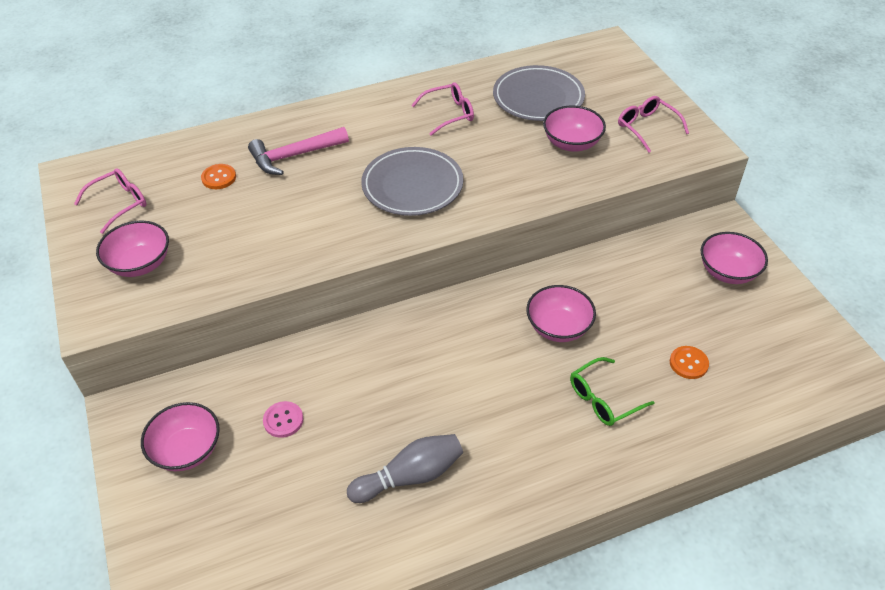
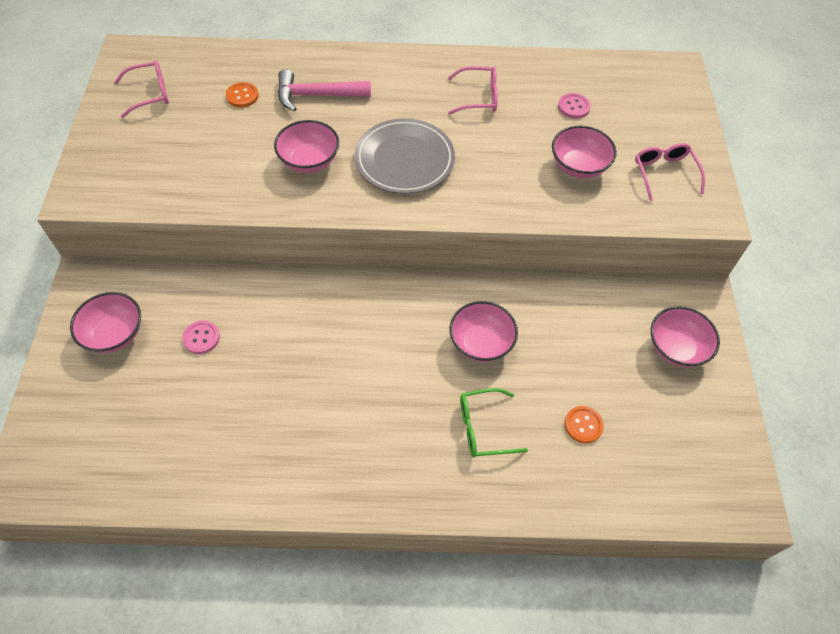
camera: 20 degrees right, 10 degrees up
pink bowl [96,220,169,277] -> pink bowl moved to [274,120,339,173]
grey bowling pin [347,434,463,503] -> none
grey plate [493,65,585,121] -> pink button [558,93,591,118]

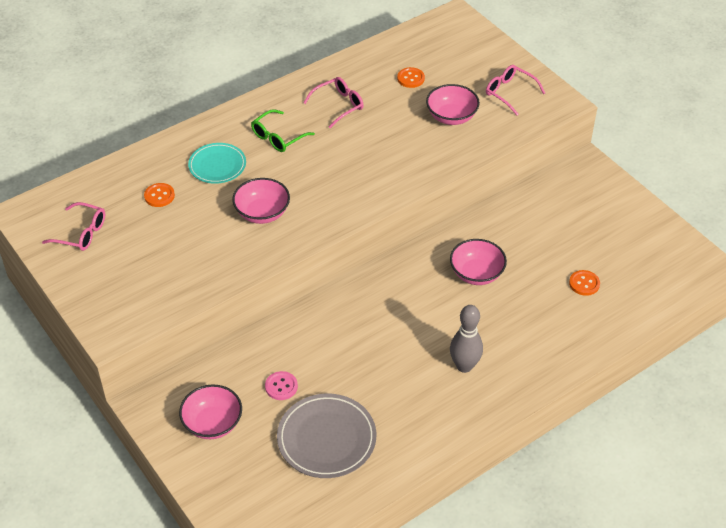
camera: 35 degrees left, 10 degrees down
pink glasses [114,60,169,118] -> pink glasses turned 75 degrees clockwise [42,202,105,251]
pink hammer [278,69,371,111] -> turquoise plate [188,143,246,184]
grey plate [355,118,455,194] -> grey plate moved to [277,393,376,478]
green glasses [460,388,528,457] -> green glasses moved to [251,109,315,152]
pink button [558,93,591,118] -> orange button [397,67,425,88]
pink bowl [651,306,720,367] -> none
none -> grey bowling pin [450,305,483,373]

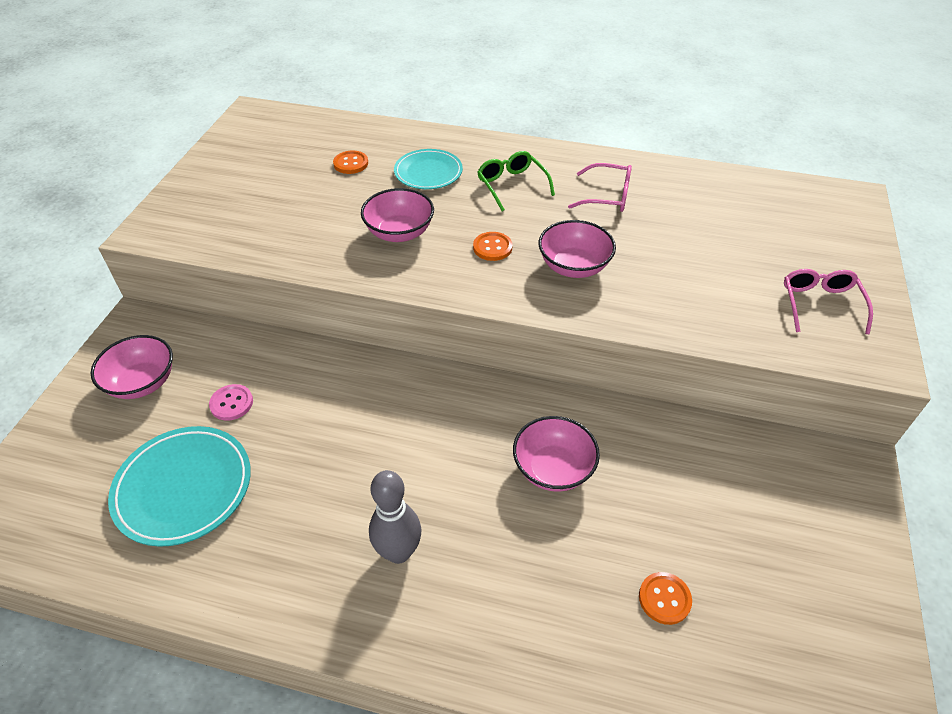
camera: 50 degrees right, 0 degrees up
pink glasses [42,202,105,251] -> none
green glasses [251,109,315,152] -> green glasses turned 60 degrees clockwise [477,151,555,211]
grey plate [277,393,376,478] -> turquoise plate [108,426,251,547]
orange button [397,67,425,88] -> orange button moved to [473,232,512,261]
pink bowl [426,84,480,125] -> pink bowl moved to [539,220,616,278]

